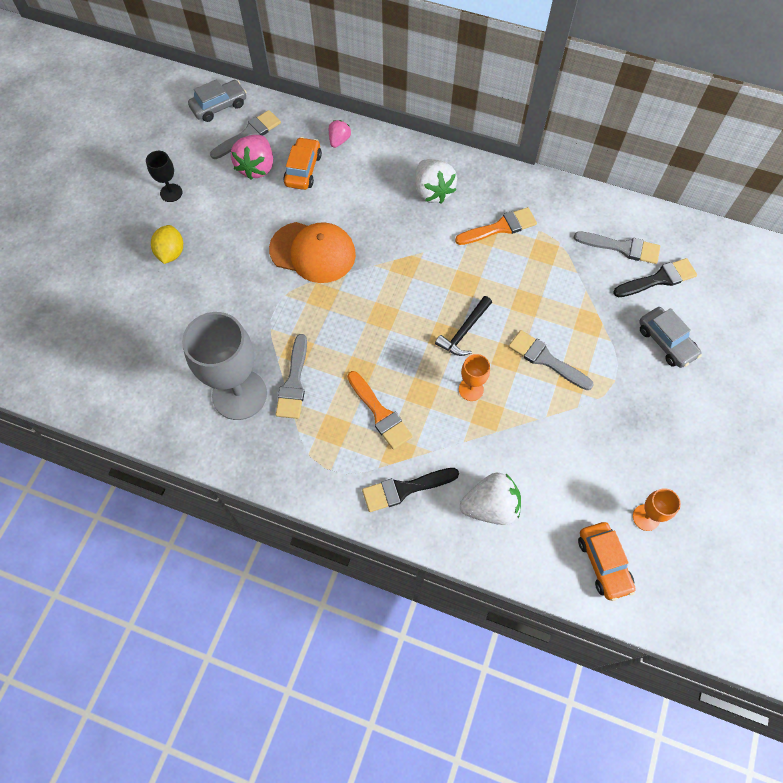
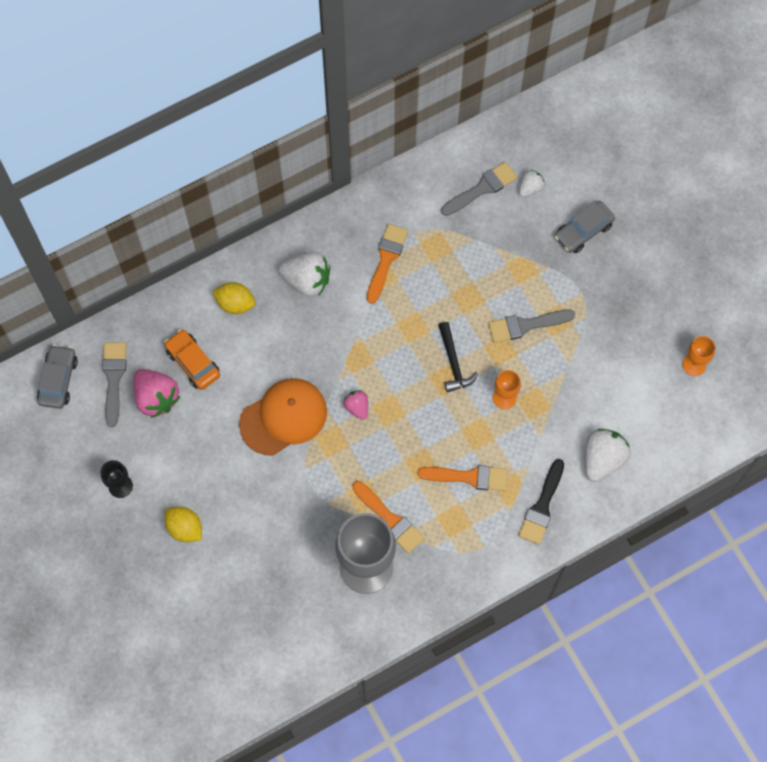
camera: 50 degrees left, 5 degrees up
grey brush [276,334,307,419] -> orange brush [352,481,424,554]
pink strawberry [329,120,351,148] -> pink strawberry moved to [343,390,368,420]
orange car [578,522,635,601] -> none
black brush [613,258,697,297] -> white strawberry [519,170,545,197]
grey car [639,307,702,368] -> grey car turned 135 degrees clockwise [554,201,615,253]
none -> yellow lemon [212,282,255,314]

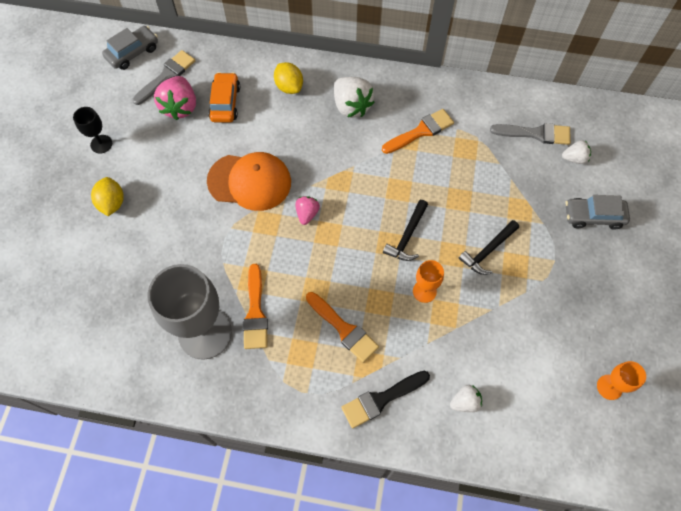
camera: 40 degrees right, 5 degrees down
grey brush [488,309,575,343] -> black hammer [458,220,519,275]
white strawberry [585,429,631,482] -> white strawberry [450,385,482,412], size x0.56

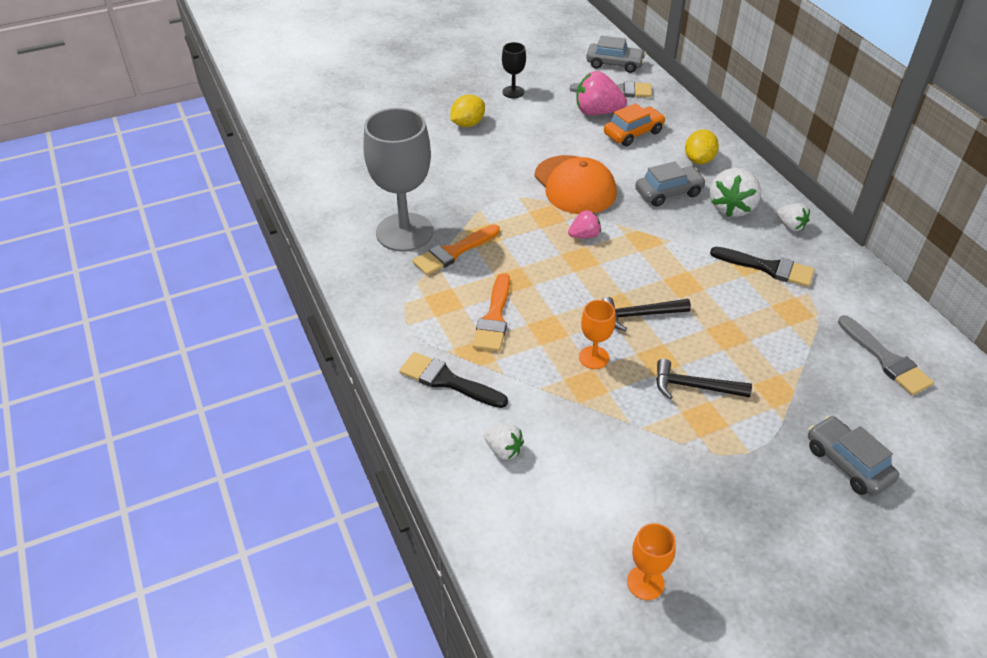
camera: 55 degrees right, 20 degrees down
pink strawberry [154,76,196,120] -> pink strawberry turned 45 degrees clockwise [576,71,627,115]
orange brush [382,109,454,154] -> black brush [710,247,815,287]
white strawberry [562,140,591,164] -> white strawberry moved to [777,203,810,231]
none -> grey car [635,161,706,207]

